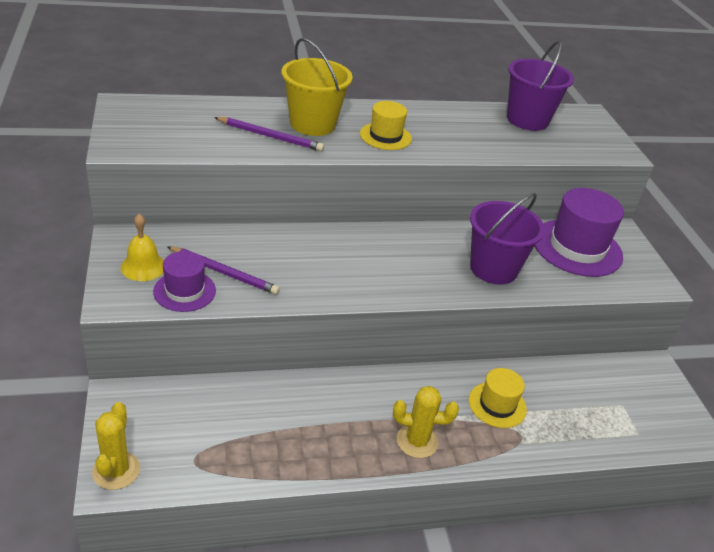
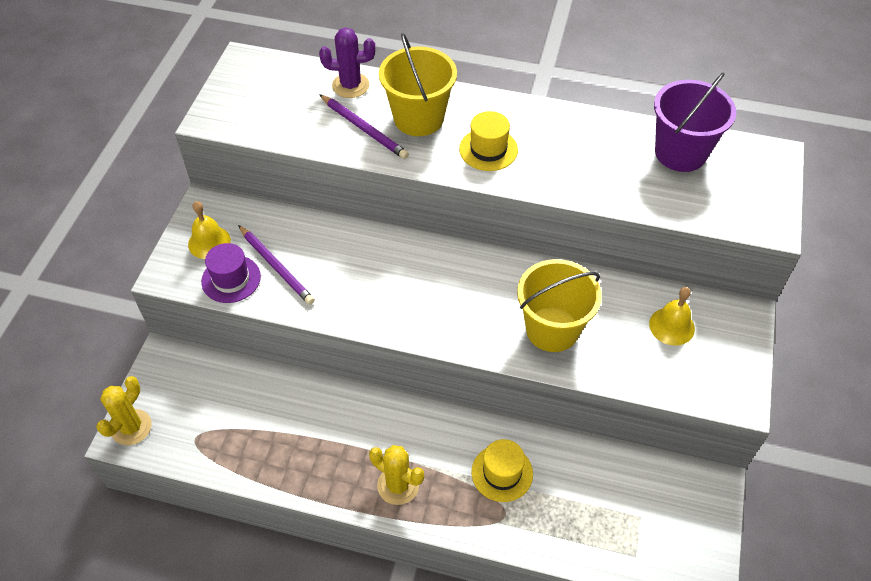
camera: 30 degrees right, 15 degrees up
purple bucket [470,193,545,284] -> yellow bucket [517,259,602,352]
purple hat [535,188,624,277] -> yellow bell [649,287,695,346]
none -> purple cactus [319,28,375,98]

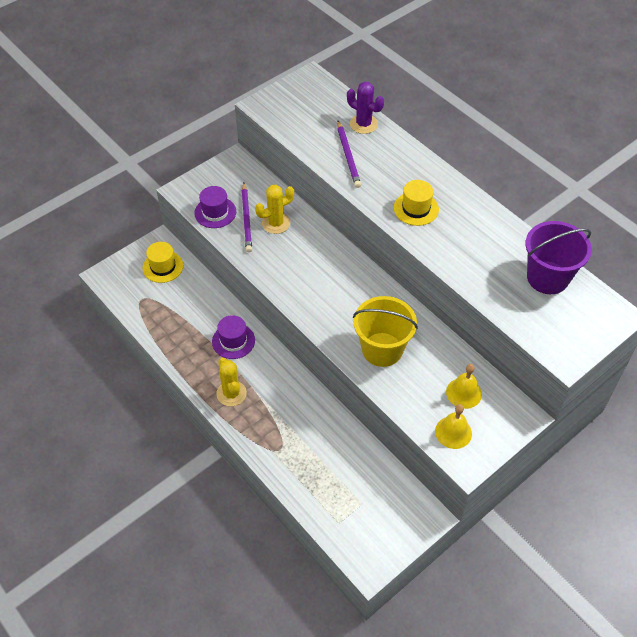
camera: 35 degrees right, 0 degrees up
yellow cactus [96,376,152,445] -> yellow cactus moved to [255,185,294,234]
yellow bell [188,201,231,259] -> yellow bell moved to [435,404,472,449]
yellow bucket [379,33,457,136] -> none
yellow hat [471,439,533,502] -> yellow hat moved to [143,242,183,283]
none -> purple hat [212,315,255,359]

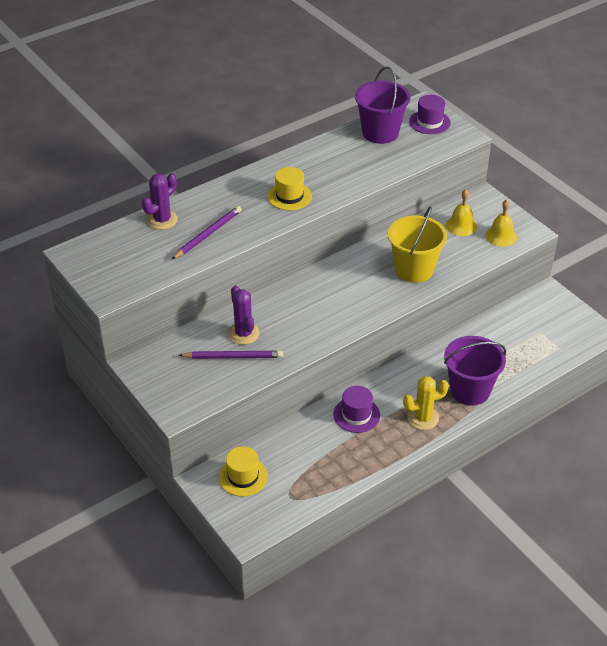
camera: 85 degrees left, 10 degrees down
purple hat [194,186,236,228] -> purple hat moved to [409,95,451,134]
yellow cactus [255,185,294,234] -> purple cactus [228,286,260,345]
purple pencil [337,121,361,188] -> purple pencil turned 45 degrees counterclockwise [172,206,242,259]
none -> purple bucket [444,336,506,406]

